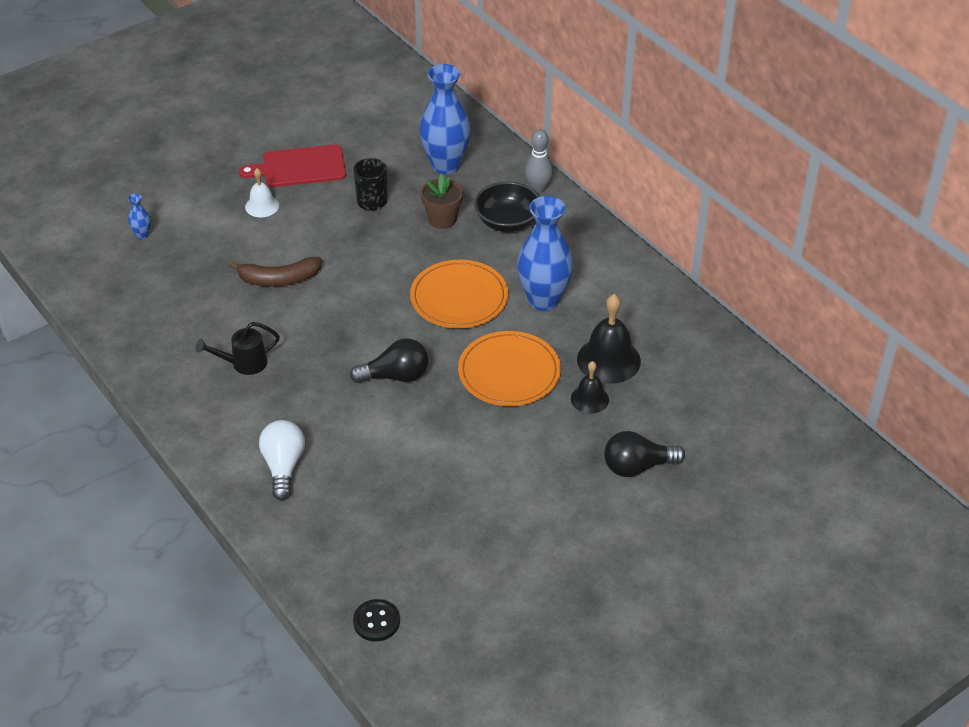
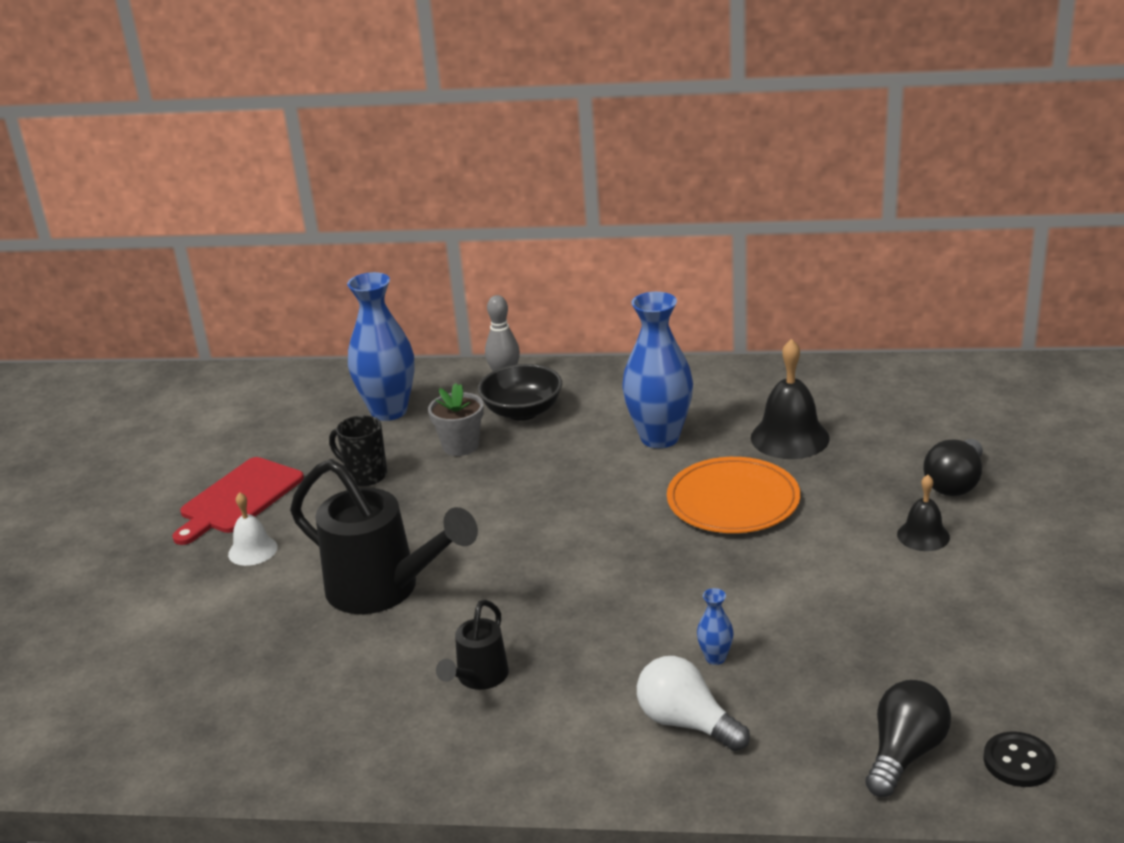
camera: 45 degrees left, 15 degrees down
blue vase [128,194,151,239] -> blue vase moved to [697,588,734,665]
brown banana [229,257,322,287] -> black watering can [290,459,478,614]
black light bulb [350,338,428,383] -> black light bulb moved to [865,680,951,797]
orange plate [410,260,508,328] -> none
brown flower pot [420,174,463,229] -> grey flower pot [428,383,484,456]
black bell [571,361,609,414] -> black bell moved to [897,475,950,551]

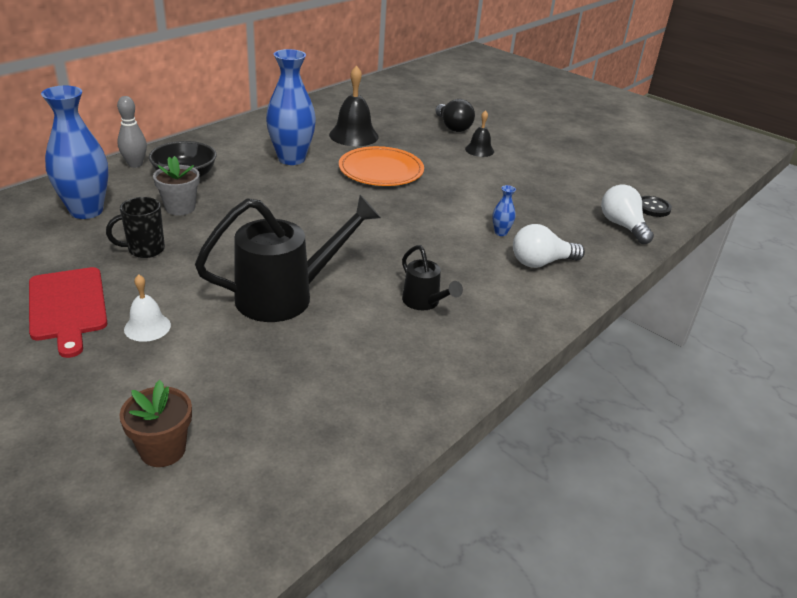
camera: 60 degrees left, 5 degrees up
black light bulb [865,680,951,797] -> white light bulb [601,184,654,244]
none -> brown flower pot [120,380,192,467]

